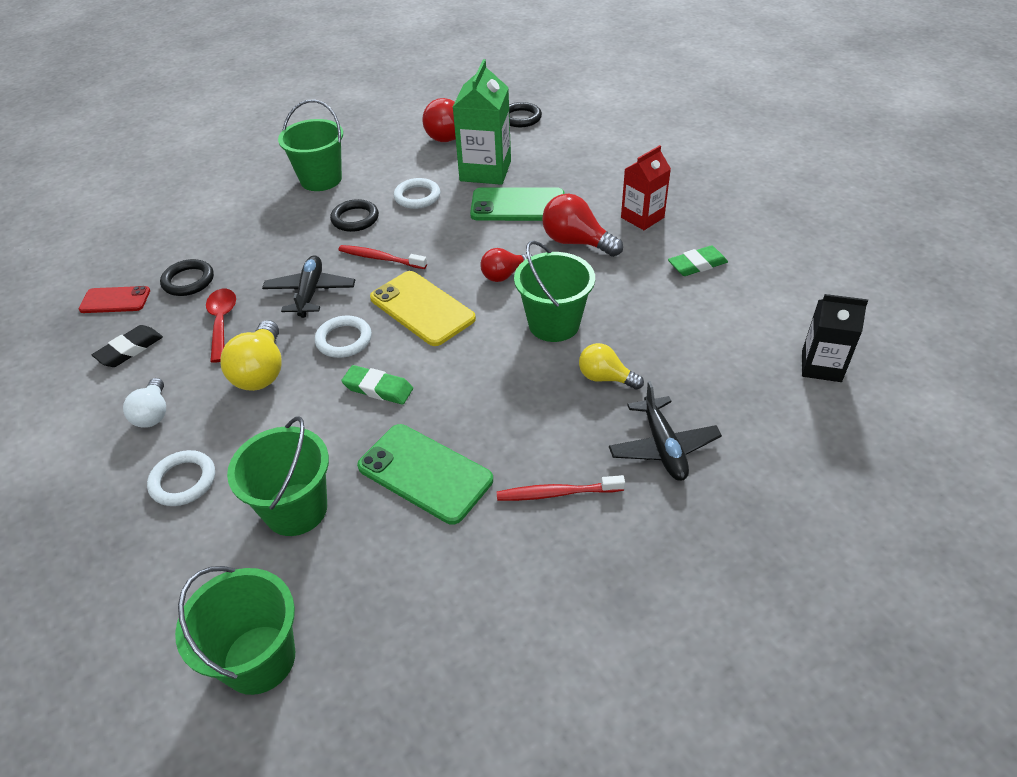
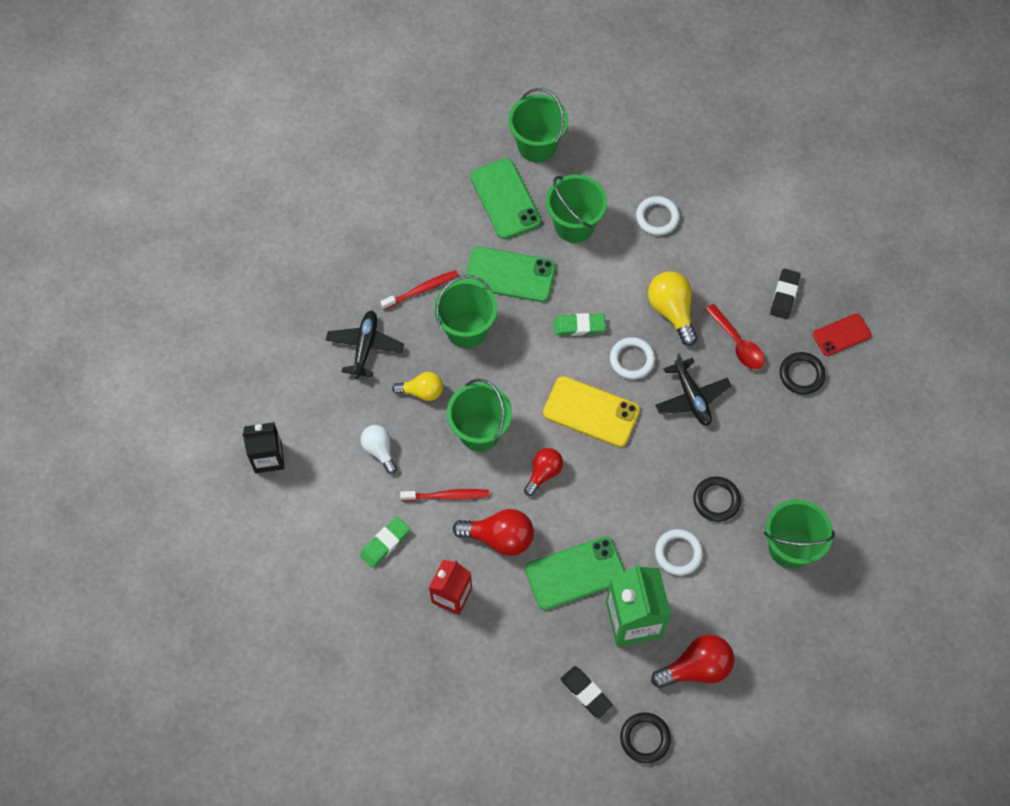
camera: 155 degrees right, 20 degrees up
white light bulb [123,378,166,428] -> white light bulb moved to [360,425,397,474]
red toothbrush [339,245,427,269] -> red toothbrush moved to [400,489,489,501]
black plane [609,381,722,481] -> black plane turned 45 degrees clockwise [326,311,404,379]
none -> green bucket [434,275,497,348]
none -> green phone [470,158,541,239]
none -> black eraser [561,666,613,718]

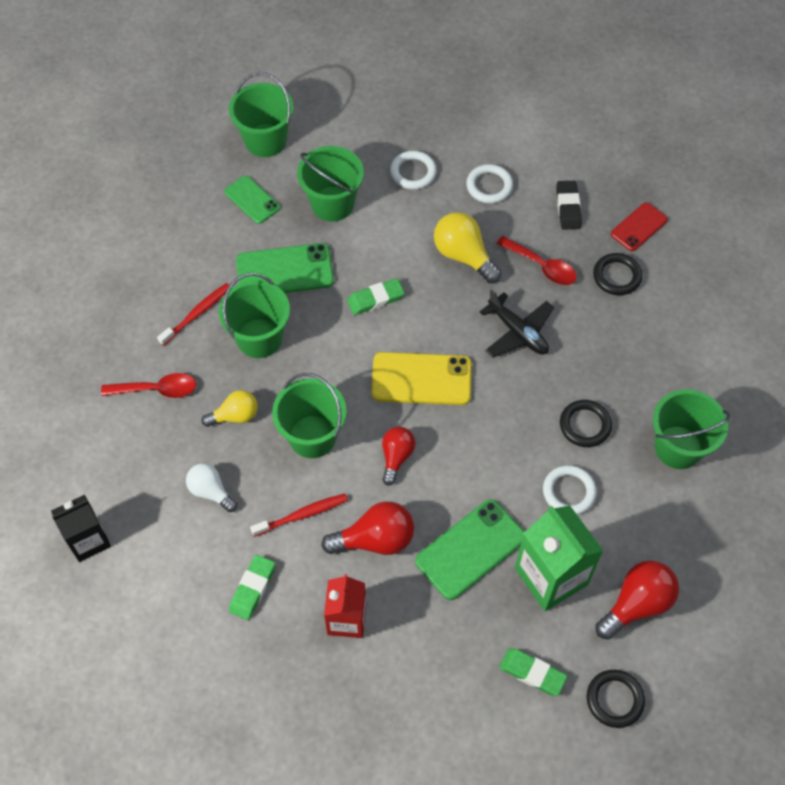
camera: 20 degrees left, 5 degrees down
black plane [326,311,404,379] -> red spoon [101,373,196,398]
green phone [470,158,541,239] -> green phone [224,175,280,224], size x0.62
black eraser [561,666,613,718] -> green eraser [499,648,568,696]
white ring [610,337,655,379] -> white ring moved to [466,164,513,203]

